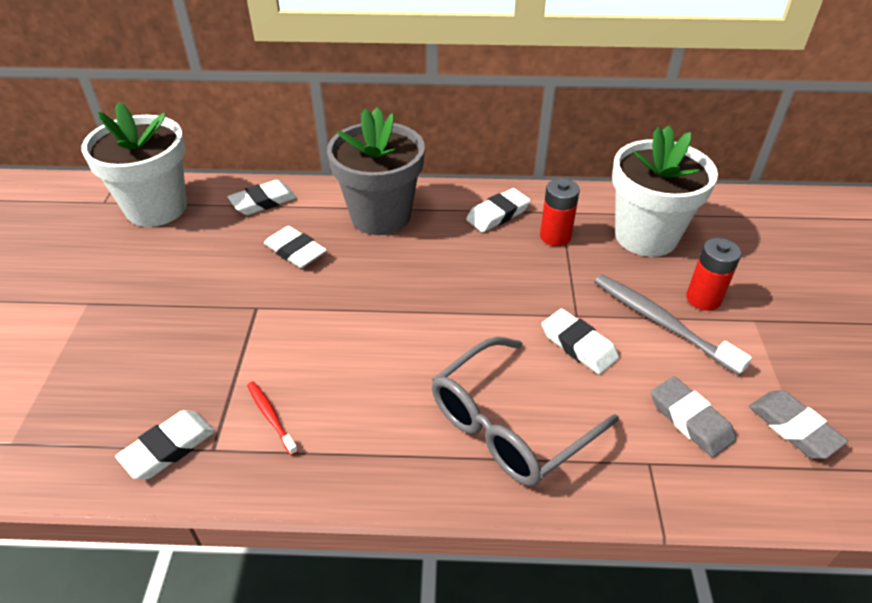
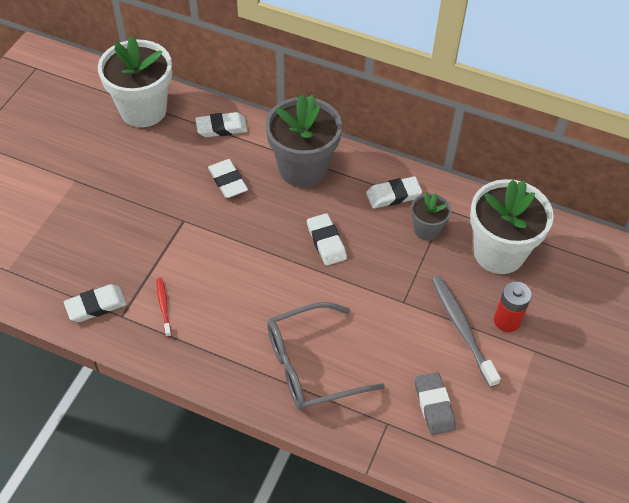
camera: 20 degrees right, 10 degrees up
red battery [540,178,580,246] -> grey flower pot [411,193,451,241]
white eraser [542,308,619,375] -> white eraser moved to [307,213,347,266]
grey eraser [749,390,848,459] -> none

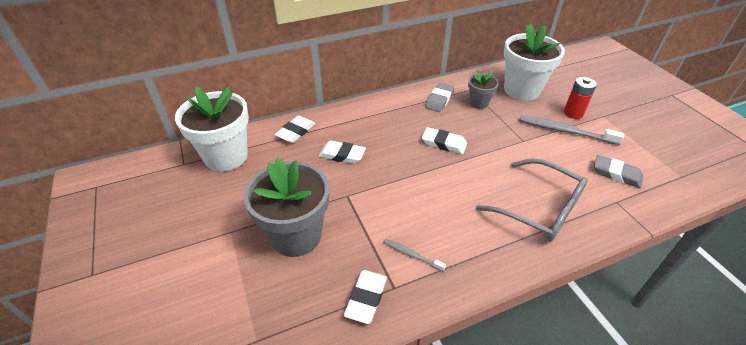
camera: 45 degrees left, 10 degrees down
red toothbrush [157,278,172,337] -> grey toothbrush [383,239,446,271]
grey flower pot [265,95,342,188] -> grey flower pot moved to [244,158,329,257]
grey glasses [267,302,385,411] -> grey glasses turned 75 degrees counterclockwise [476,158,588,242]
white eraser [366,176,422,209] -> grey eraser [425,83,455,112]

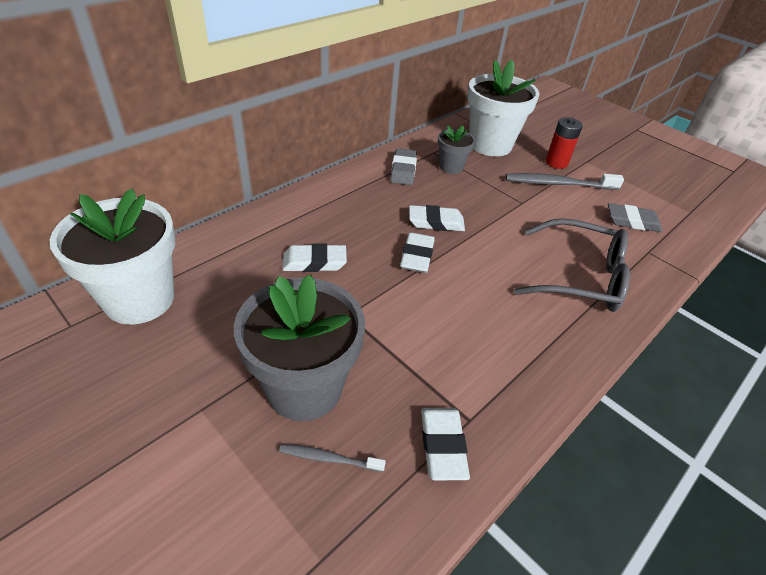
camera: 25 degrees left, 0 degrees up
white eraser [275,116,315,143] -> white eraser moved to [400,232,435,273]
grey toothbrush [383,239,446,271] -> grey toothbrush moved to [279,444,386,472]

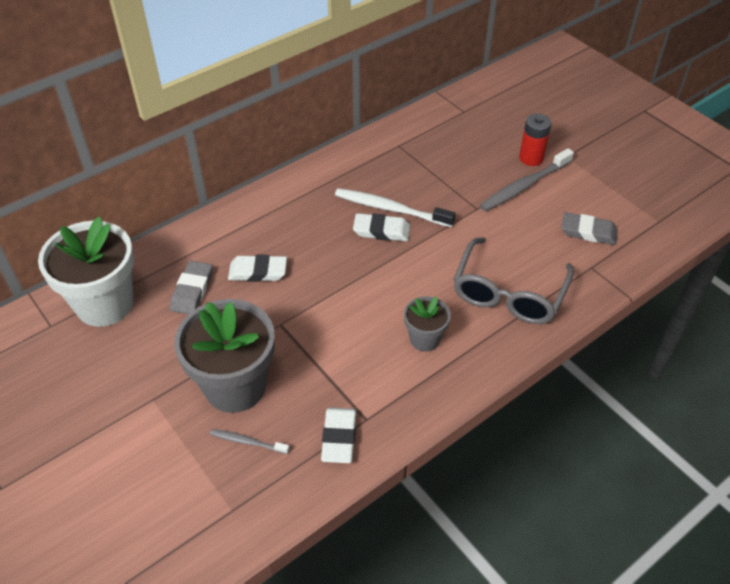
camera: 10 degrees right, 5 degrees up
grey eraser [390,148,417,185] -> grey eraser moved to [170,261,212,314]
white eraser [400,232,435,273] -> none
grey flower pot [438,125,475,174] -> grey flower pot moved to [404,296,451,352]
white flower pot [467,60,539,156] -> none
grey toothbrush [505,173,624,190] -> grey toothbrush turned 45 degrees counterclockwise [480,148,574,211]
grey glasses [514,218,630,312] -> grey glasses turned 90 degrees clockwise [454,237,574,324]
none -> white toothbrush [335,188,456,227]

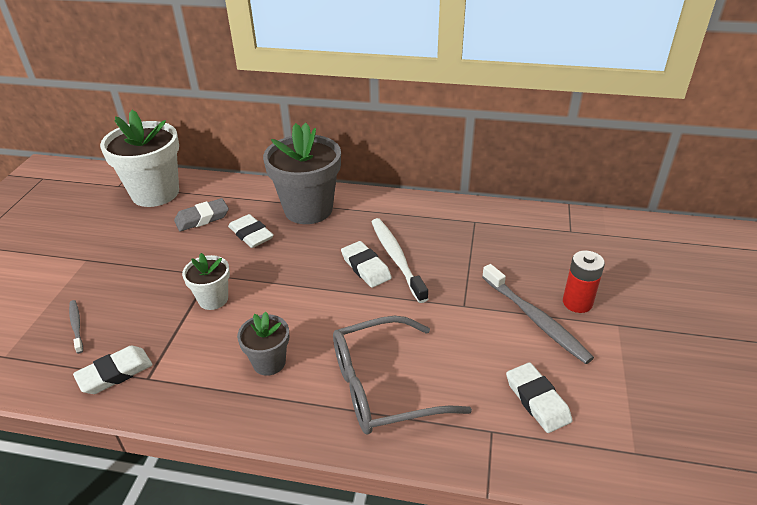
camera: 50 degrees right, 10 degrees down
grey flower pot [174,299,275,413] -> grey flower pot moved to [263,123,341,224]
grey toothbrush [480,148,574,211] -> grey toothbrush turned 135 degrees counterclockwise [482,264,594,364]
grey eraser [561,212,618,245] -> white eraser [506,362,572,433]
none -> white flower pot [182,253,230,310]

